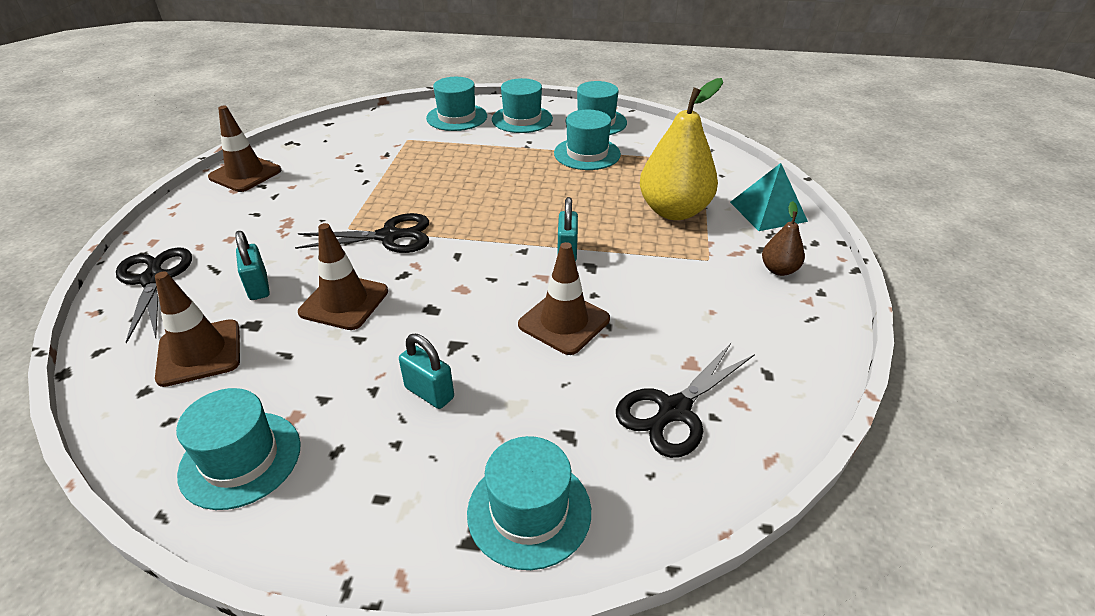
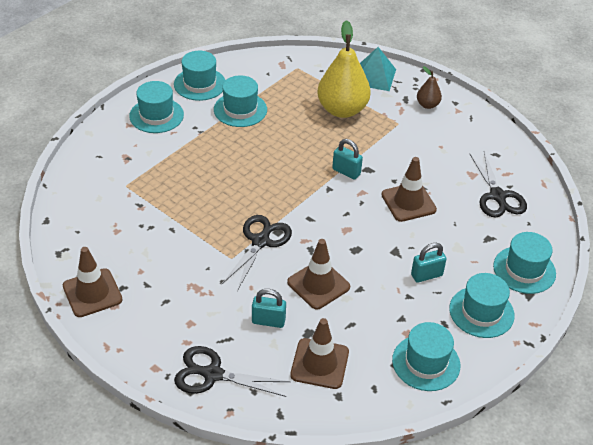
camera: 60 degrees left, 5 degrees up
turquoise hat [426,77,487,131] -> turquoise hat moved to [449,273,515,338]

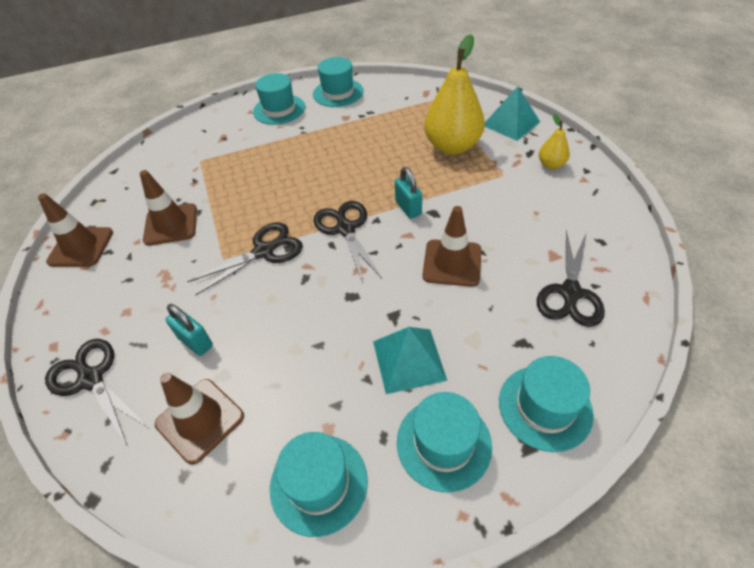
camera: 35 degrees right, 5 degrees up
turquoise hat [214,75,267,127] -> none
brown traffic cone [287,239,350,309] -> brown traffic cone moved to [140,170,197,246]
turquoise padlock [411,243,446,283] -> turquoise pyramid [373,327,447,394]
brown pear [417,66,442,109] -> yellow pear [539,114,570,169]
none -> black scissors [314,201,382,283]

